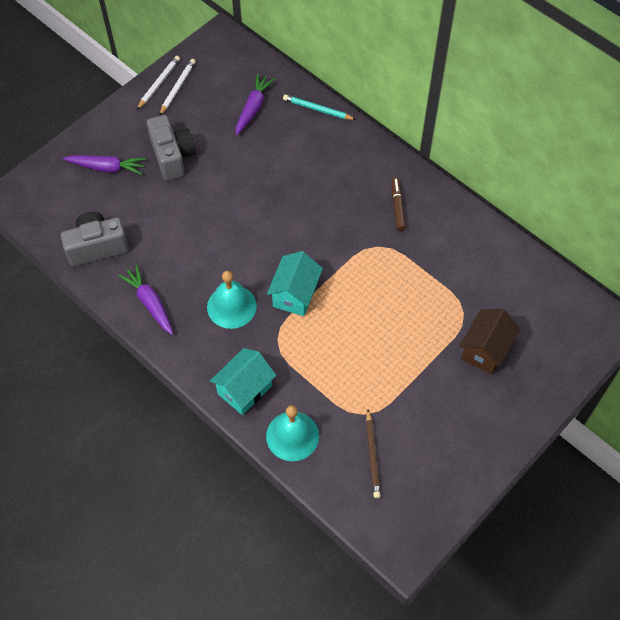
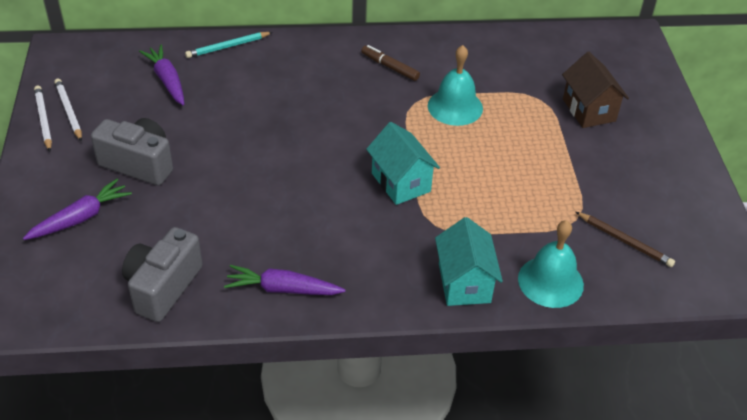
camera: 50 degrees left, 15 degrees down
turquoise bell [207,271,257,329] -> turquoise bell moved to [428,45,483,126]

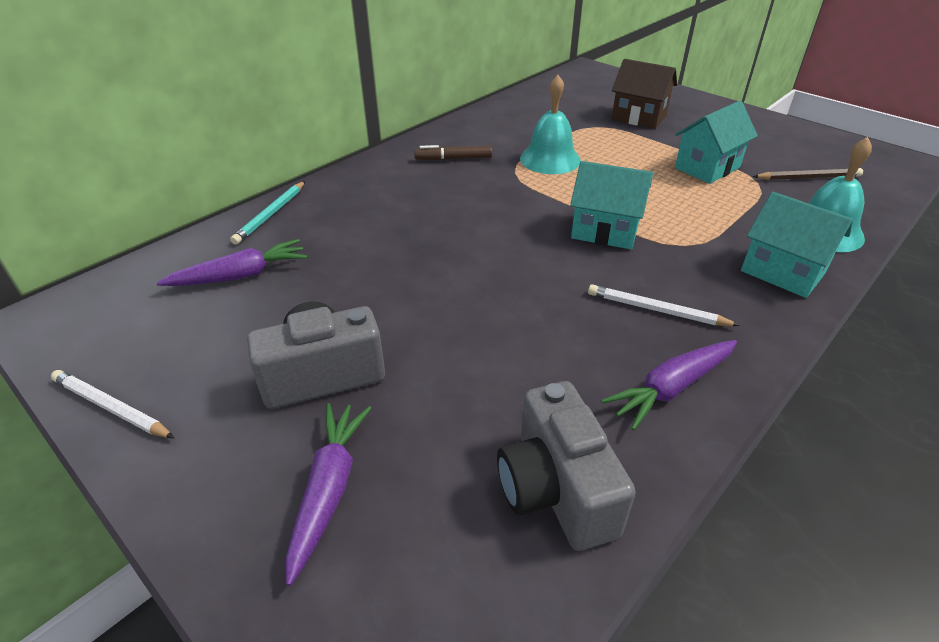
camera: 40 degrees left, 5 degrees down
white pencil [54,78,82,142] -> white pencil moved to [588,284,740,326]
purple carrot [139,45,184,105] -> purple carrot turned 135 degrees clockwise [157,239,307,286]
none -> turquoise house [675,101,758,184]

